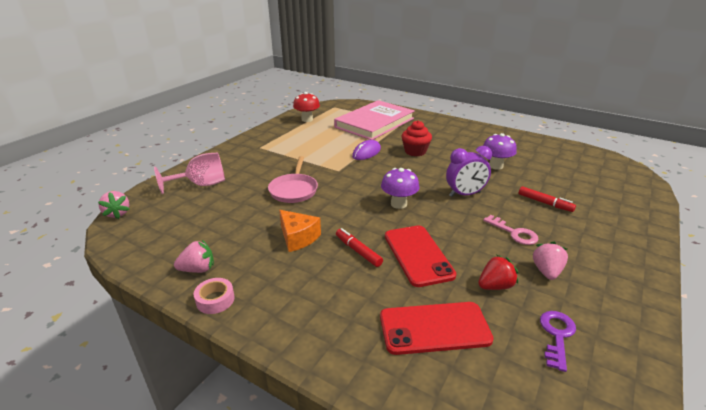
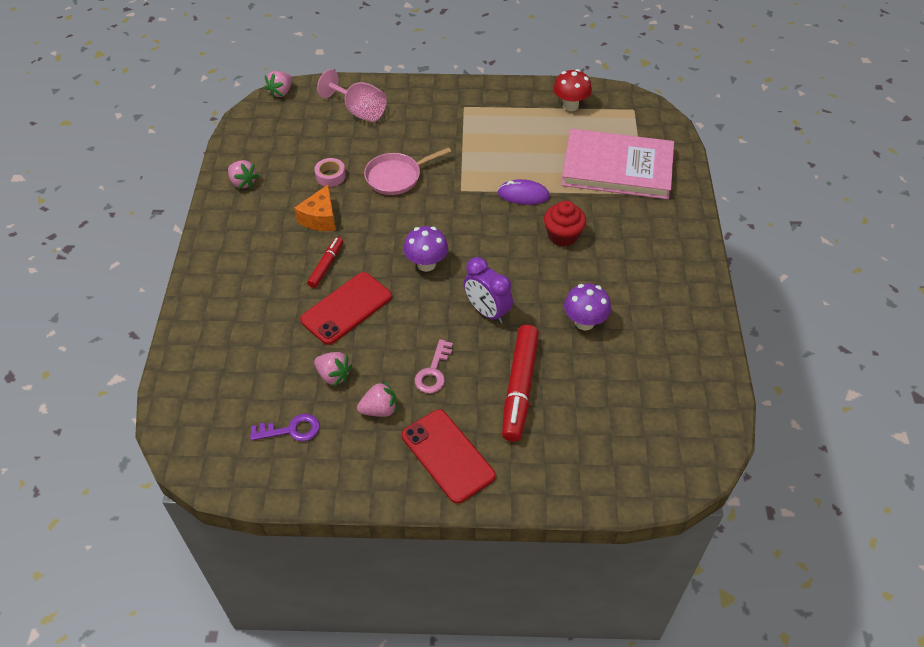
camera: 60 degrees right, 20 degrees up
pink tape [194,278,235,314] -> pink tape moved to [314,158,346,187]
red phone [380,302,494,355] -> red phone moved to [402,409,496,504]
red strawberry [478,255,518,290] -> pink strawberry [314,352,352,386]
red marker [519,186,576,212] -> red marker [502,325,539,442], size x1.84

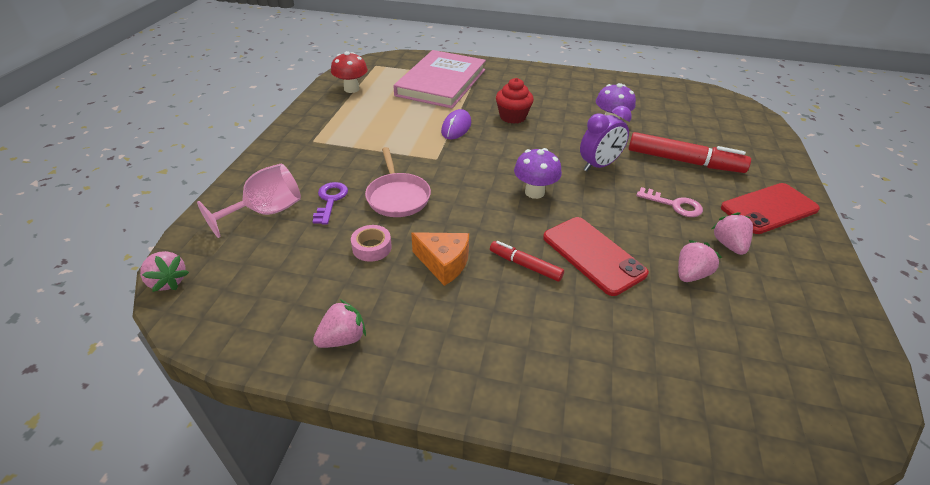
camera: 80 degrees left, 10 degrees down
purple key [250,414,320,441] -> purple key moved to [312,182,348,225]

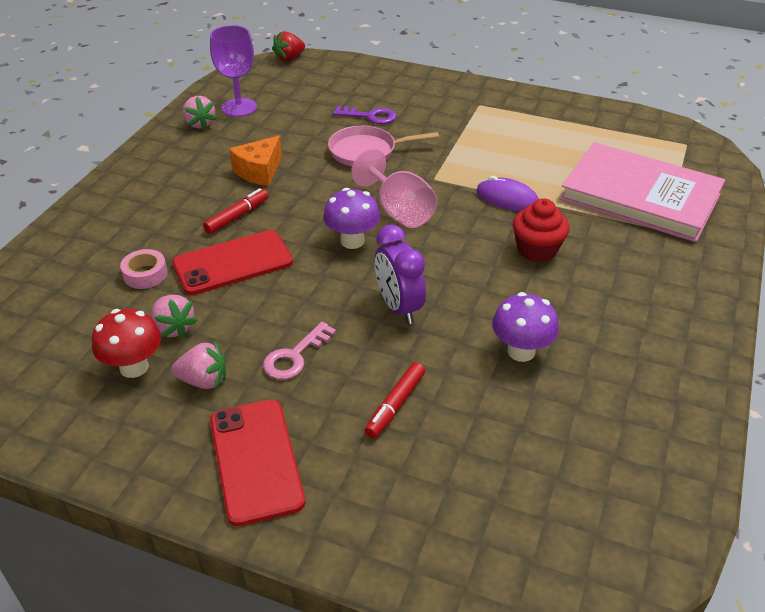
camera: 100 degrees right, 0 degrees up
pink strawberry [140,251,189,292] -> red strawberry [272,31,305,61]
pink goblet [197,164,301,238] -> pink goblet moved to [351,149,437,228]
red mushroom [331,51,368,93] -> red mushroom moved to [92,309,161,378]
pink tape [351,225,392,262] -> pink tape moved to [120,249,168,289]
red marker [628,132,751,173] -> red marker [365,362,425,438], size x0.54
none -> purple goblet [210,25,257,117]

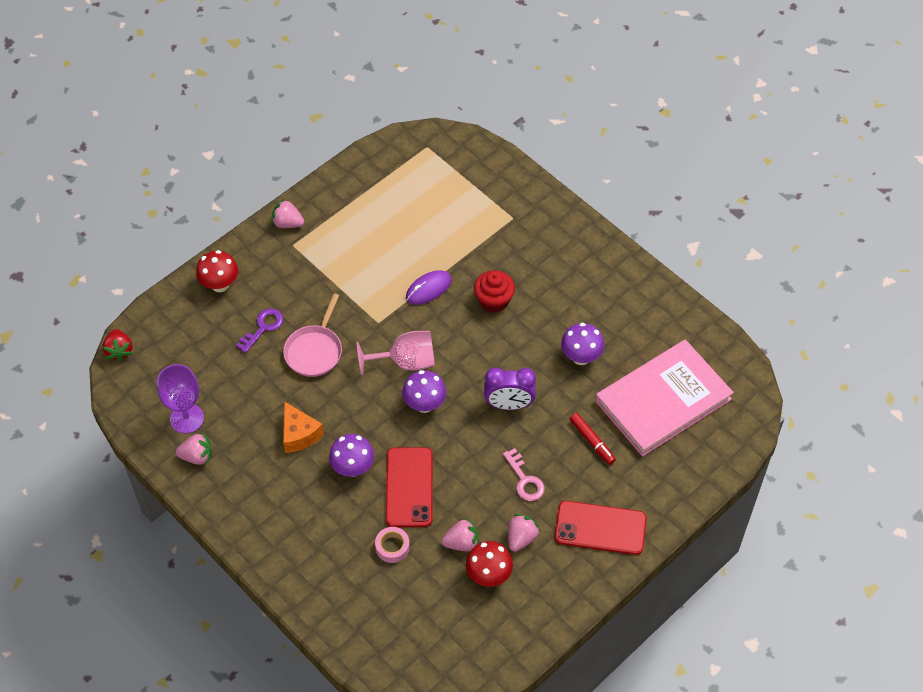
camera: 65 degrees left, 15 degrees up
red marker [203,188,269,234] -> purple mushroom [329,434,374,477]
pink book [559,142,725,242] -> pink book moved to [595,340,734,456]
none -> red mushroom [196,250,238,292]
none -> pink strawberry [271,199,304,228]

